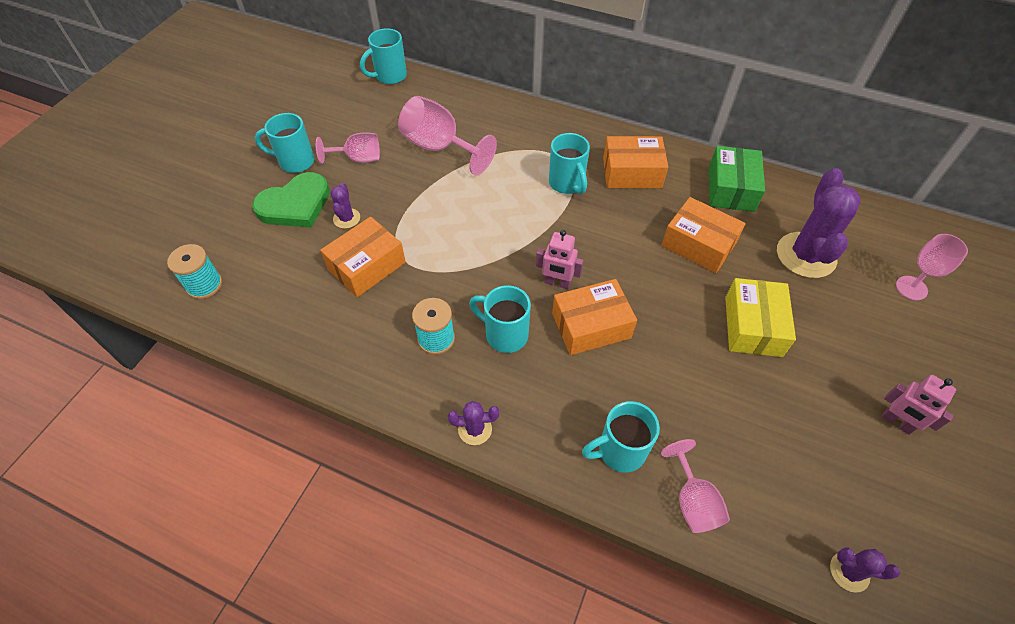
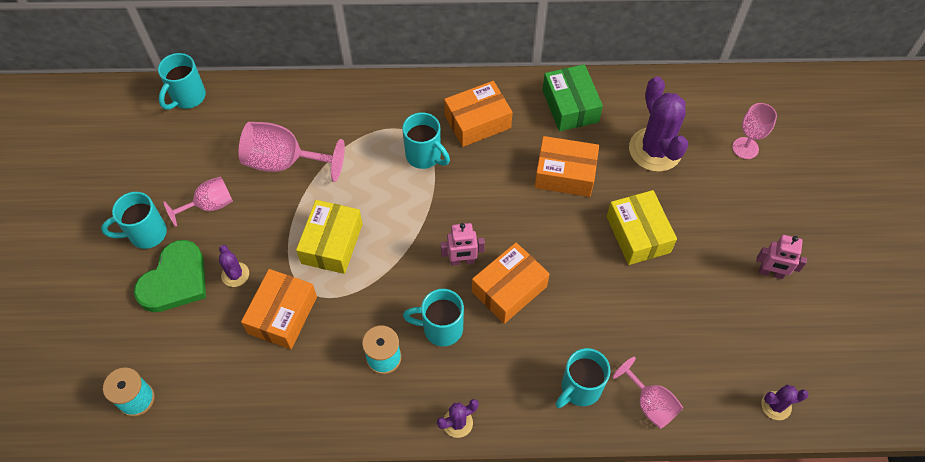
camera: 25 degrees left, 5 degrees up
none -> yellow box [296,200,363,274]

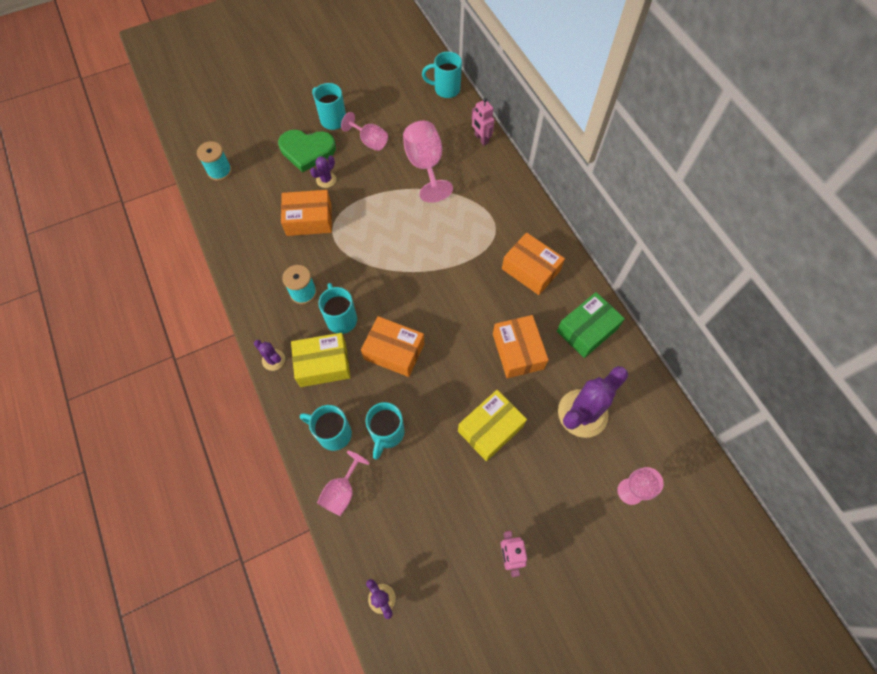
camera: 65 degrees right, 5 degrees up
yellow box [296,200,363,274] -> yellow box moved to [291,333,351,387]
turquoise mug [402,112,450,169] -> turquoise mug moved to [366,402,404,459]
pink robot [441,223,485,266] -> pink robot moved to [472,98,495,145]

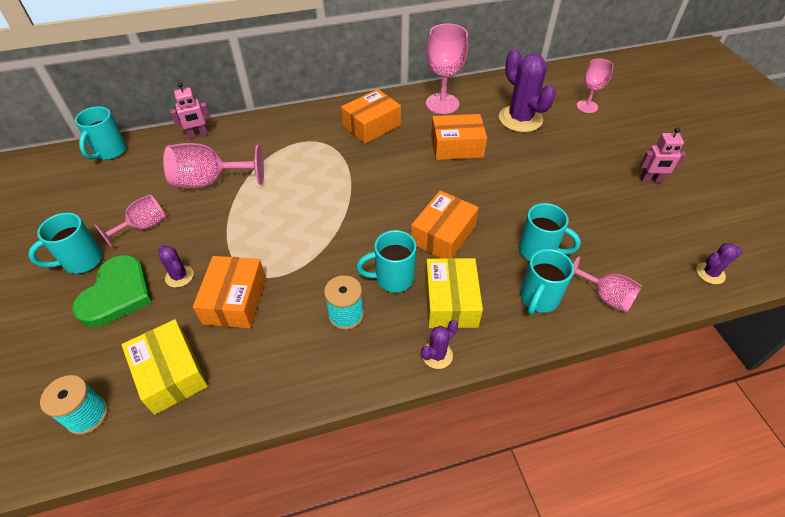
camera: 80 degrees left, 15 degrees down
yellow box [458,390,527,461] -> yellow box moved to [121,319,208,415]
green box [557,292,625,358] -> pink goblet [426,24,468,114]

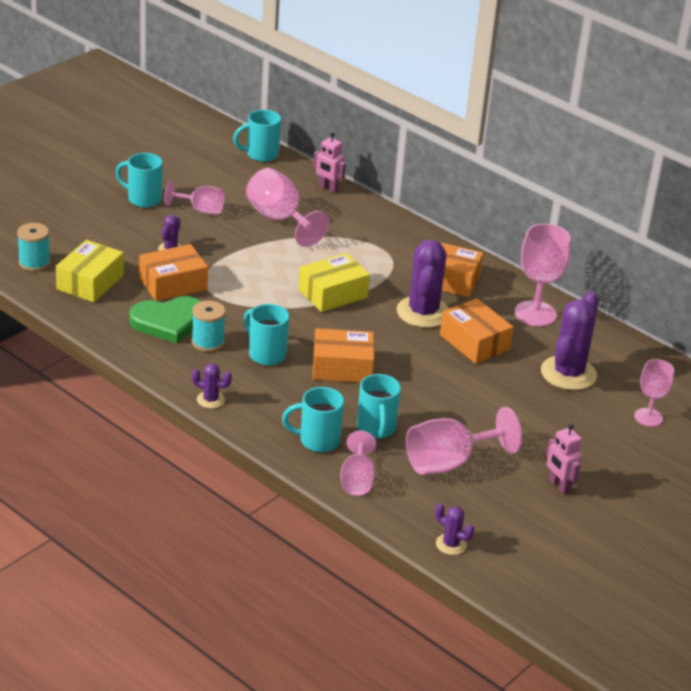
camera: 55 degrees right, 15 degrees down
green heart [72,255,152,327] -> green heart moved to [130,296,201,344]
yellow box [425,258,483,328] -> yellow box moved to [298,253,370,312]
none -> purple cactus [397,239,449,328]
none -> pink goblet [406,407,522,475]

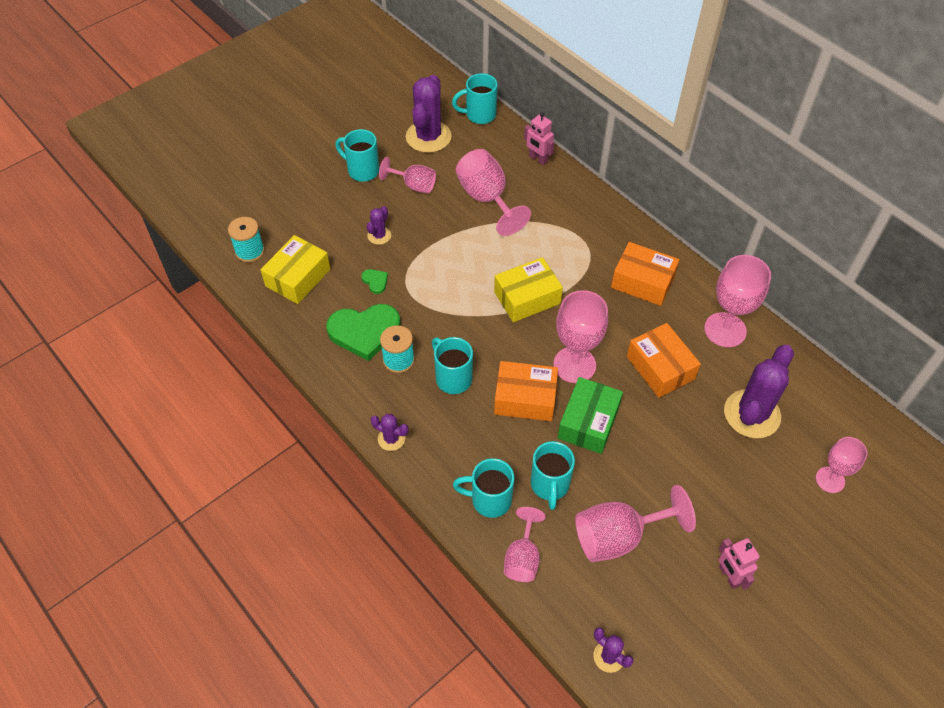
camera: 10 degrees right, 20 degrees up
orange box [139,244,208,301] -> green heart [362,269,388,294]
purple cactus [397,239,449,328] -> purple cactus moved to [406,75,452,153]
none -> pink goblet [553,290,608,383]
none -> green box [558,377,623,454]

